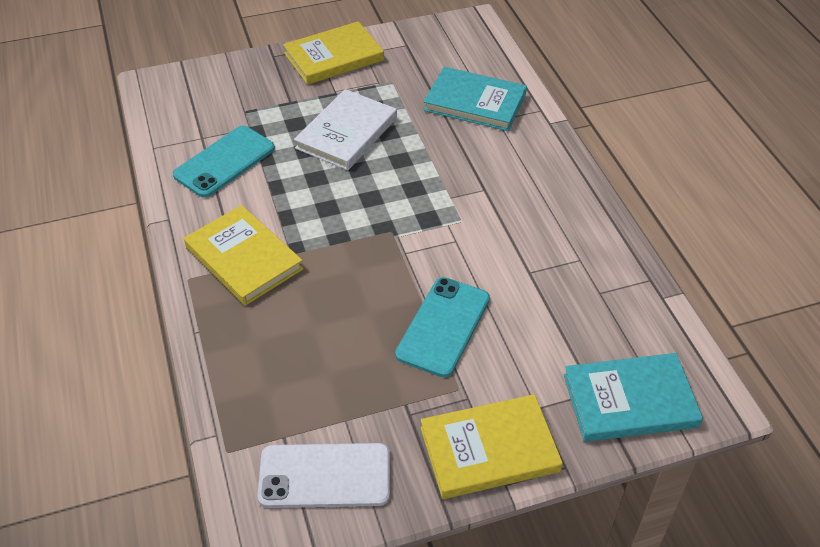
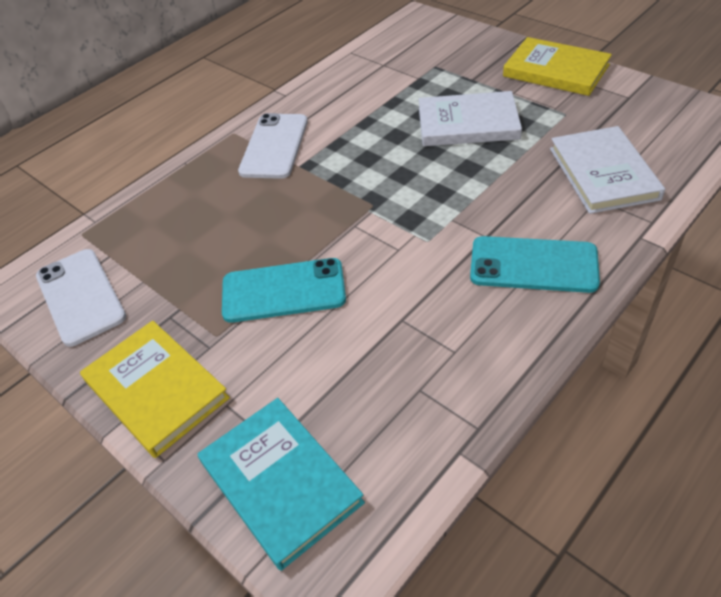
camera: 65 degrees right, 0 degrees up
turquoise phone [173,126,275,198] -> turquoise phone moved to [470,236,600,293]
yellow book [184,205,304,306] -> white phone [238,113,308,179]
turquoise book [423,67,527,131] -> white book [550,126,665,214]

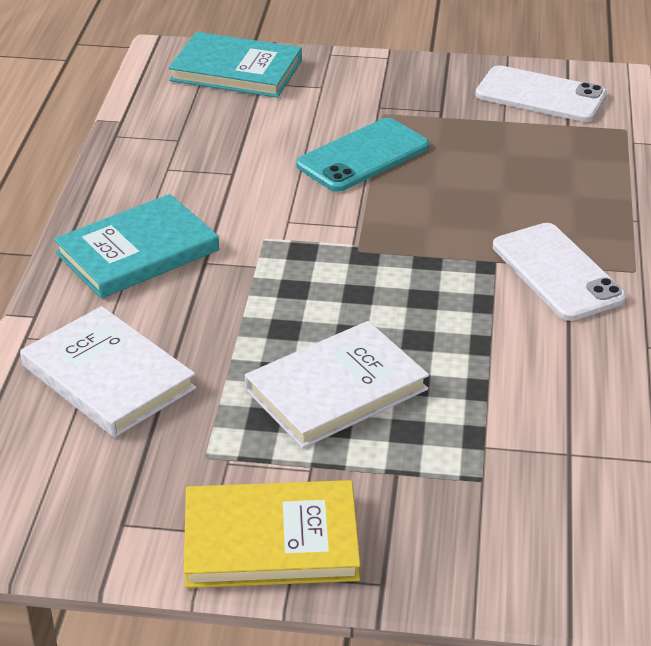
camera: 140 degrees right, 10 degrees down
yellow book [80,320,230,458] -> none
turquoise phone [470,236,600,293] -> turquoise book [54,194,219,299]

